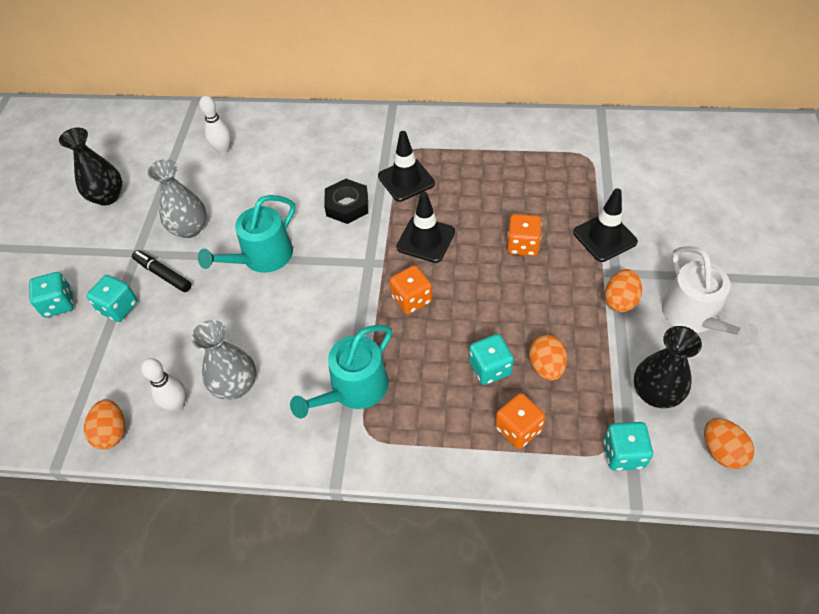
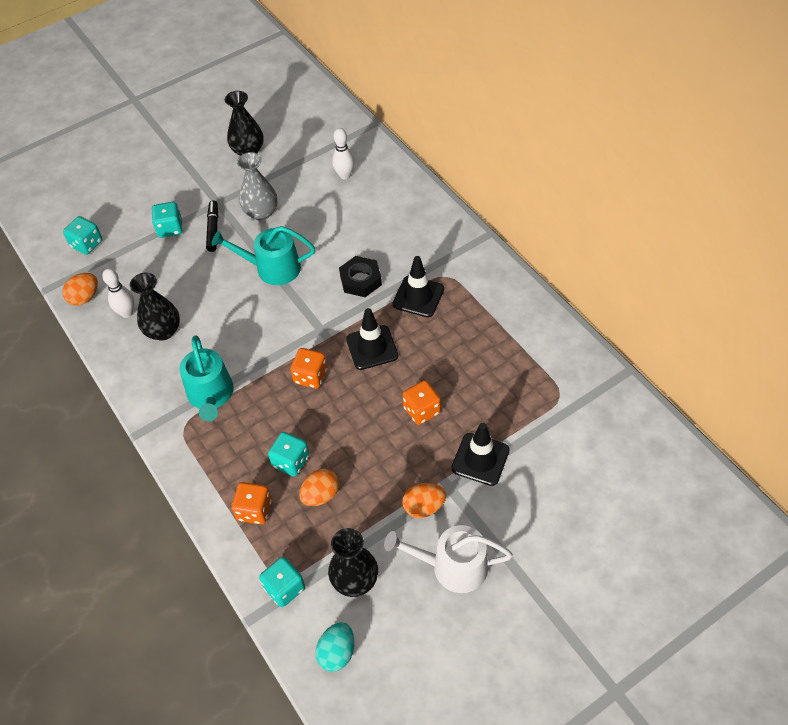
camera: 50 degrees right, 0 degrees up
turquoise dice [29,272,74,318] -> turquoise dice moved to [63,216,102,255]
grey vase [191,320,256,400] -> black vase [130,272,180,341]
turquoise watering can [290,325,392,419] -> turquoise watering can turned 105 degrees counterclockwise [179,336,234,422]
white watering can [662,246,758,345] -> white watering can turned 60 degrees clockwise [384,525,513,593]
orange egg [704,418,755,469] -> turquoise egg [315,622,354,672]

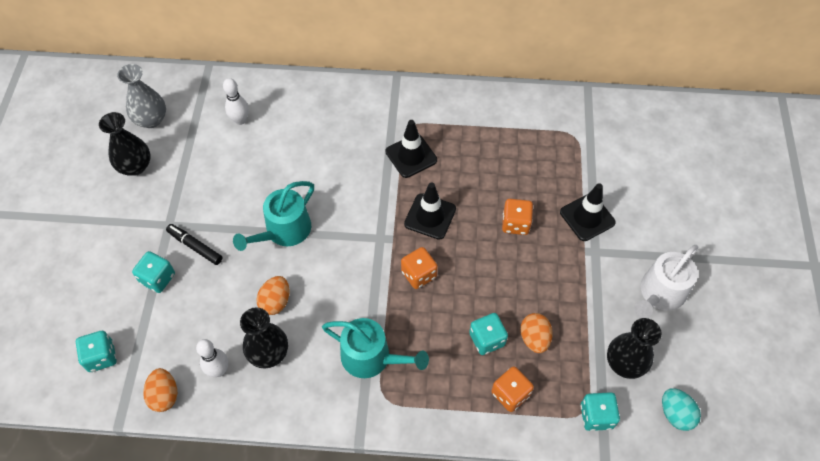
camera: 55 degrees left, 5 degrees up
grey vase [237,152,277,221] -> grey vase moved to [117,64,166,128]
black nut [339,256,382,297] -> none
orange egg [402,483,446,518] -> orange egg moved to [257,276,290,315]

